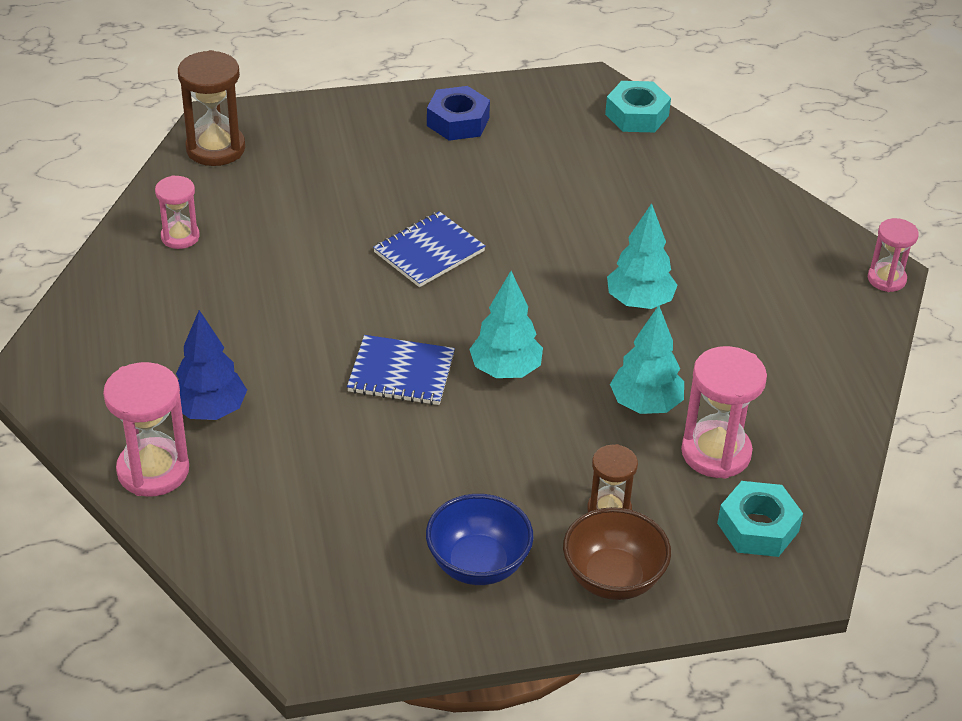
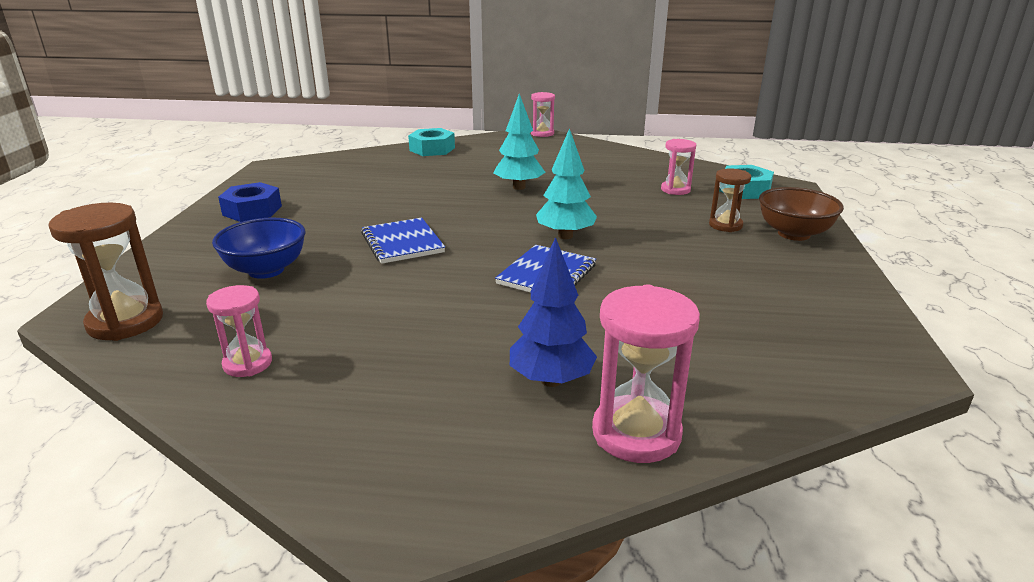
camera: 70 degrees left, 15 degrees down
blue bowl [426,494,534,585] -> blue bowl moved to [212,218,306,279]
turquoise nut [605,81,671,132] -> turquoise nut moved to [408,128,455,156]
turquoise tree [610,305,684,414] -> none
pink hourglass [681,346,767,479] -> pink hourglass [661,139,696,195], size x0.61

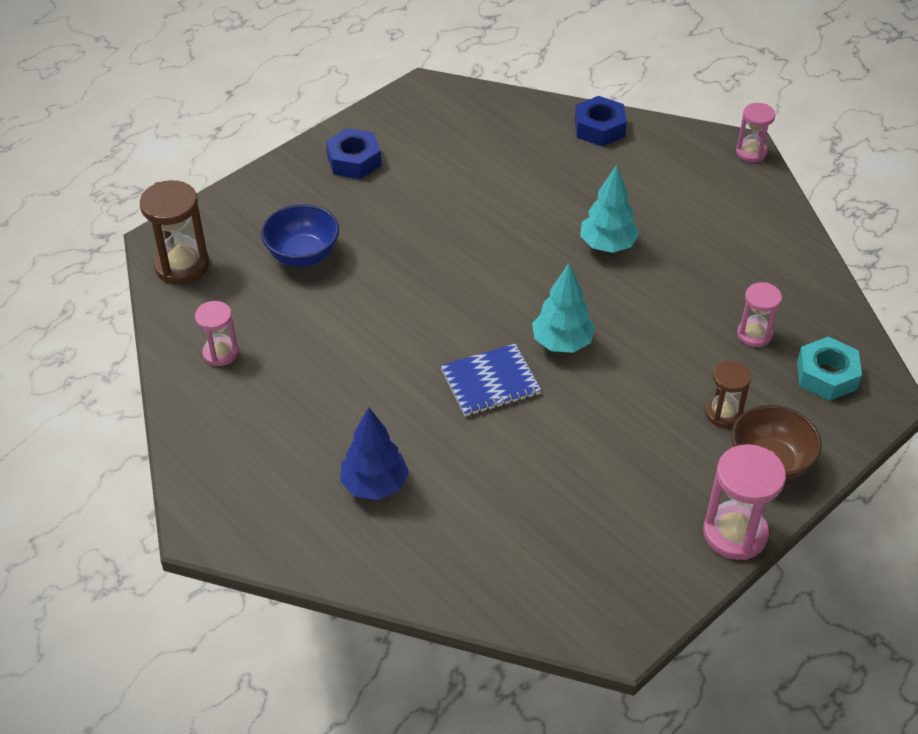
camera: 40 degrees right, 20 degrees up
blue notebook [361,218,445,264] -> none
turquoise nut [408,128,455,156] -> blue nut [575,96,627,146]
pink hourglass [592,284,700,463] -> pink hourglass moved to [703,444,786,560]

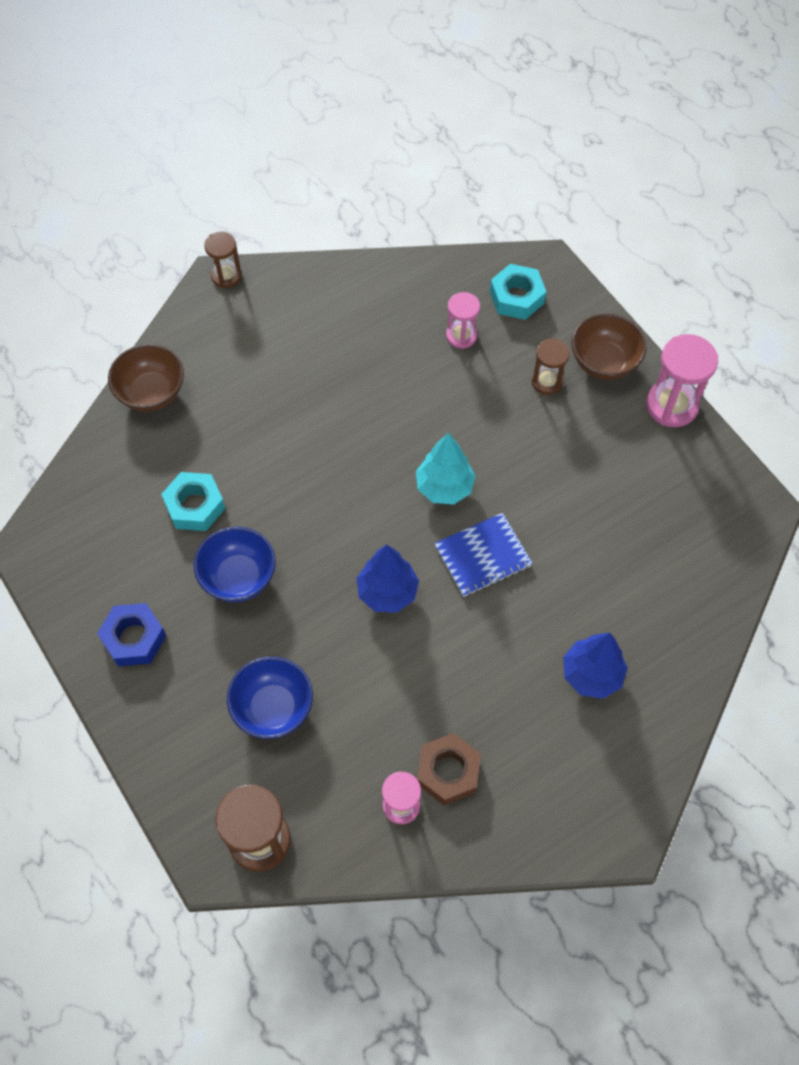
camera: 80 degrees left, 15 degrees up
blue notebook [441,344,541,416] -> blue notebook turned 75 degrees clockwise [434,513,533,597]
blue nut [575,96,627,146] -> brown bowl [108,344,184,412]
turquoise tree [580,165,639,253] -> none
pink hourglass [736,103,775,162] -> brown hourglass [204,232,242,288]
none -> turquoise nut [161,472,225,531]
none -> blue bowl [194,527,276,602]
none -> blue tree [357,544,419,613]
none -> brown nut [417,733,481,805]

